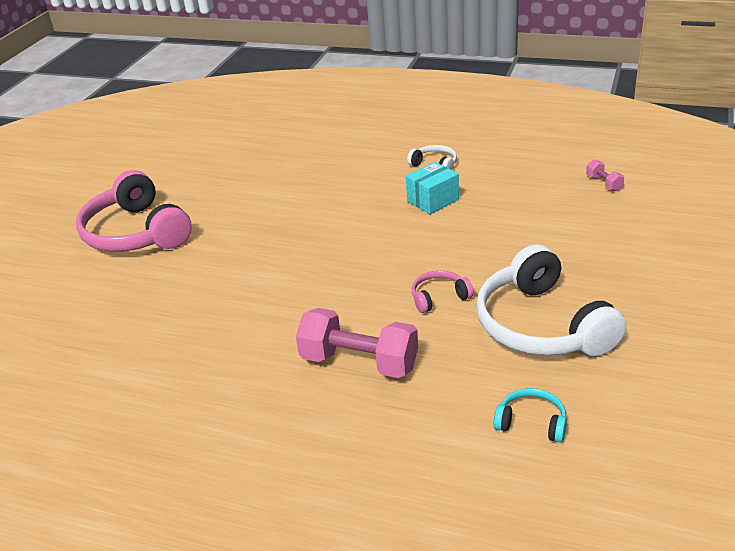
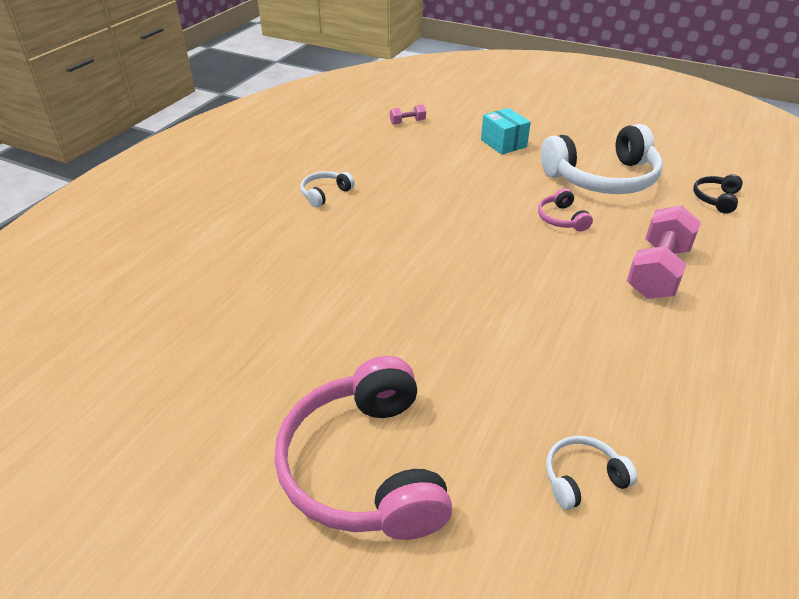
camera: 85 degrees left, 5 degrees up
pink headphones [76,170,192,252] -> pink headphones turned 105 degrees clockwise [274,356,452,540]
turquoise box [406,162,459,214] -> turquoise box moved to [481,108,531,155]
turquoise headphones [494,388,567,443] -> black headphones [693,174,743,214]
none -> white headphones [546,436,637,510]

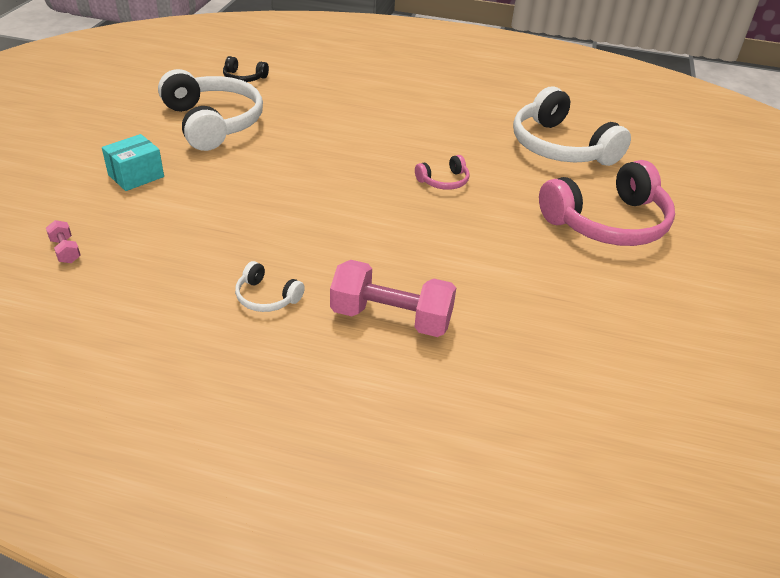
camera: 105 degrees left, 0 degrees up
pink headphones [538,188,593,231] -> pink headphones moved to [415,155,470,190]
white headphones [546,436,637,510] -> white headphones [513,87,631,166], size x2.25
pink dumbbell [627,205,701,299] -> pink dumbbell moved to [330,260,456,337]

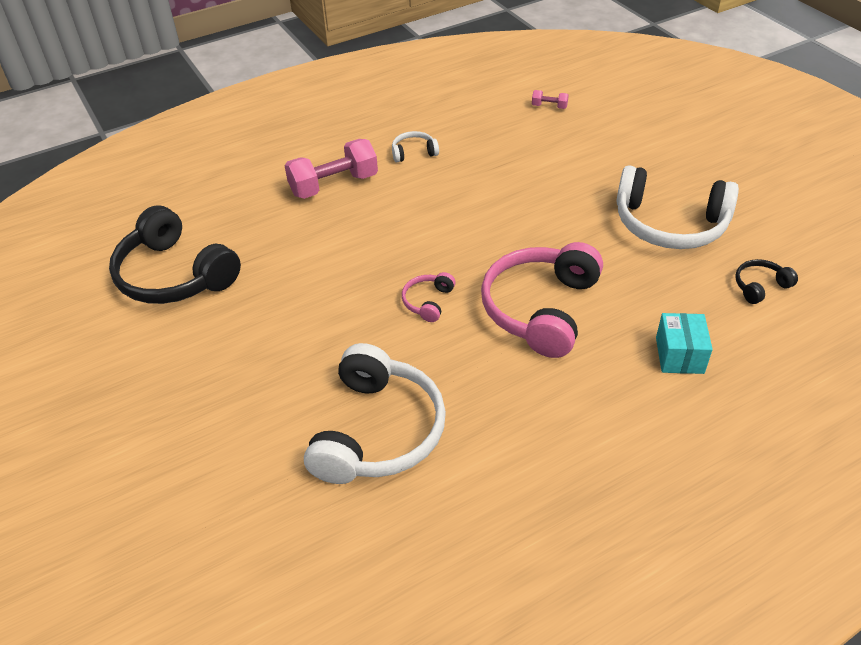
camera: 140 degrees right, 5 degrees up
turquoise box [102,134,164,191] -> turquoise box moved to [656,313,713,374]
white headphones [513,87,631,166] -> white headphones turned 90 degrees clockwise [304,343,446,484]
pink headphones [539,160,675,246] -> pink headphones moved to [481,242,603,358]
none -> black headphones [109,205,241,304]

